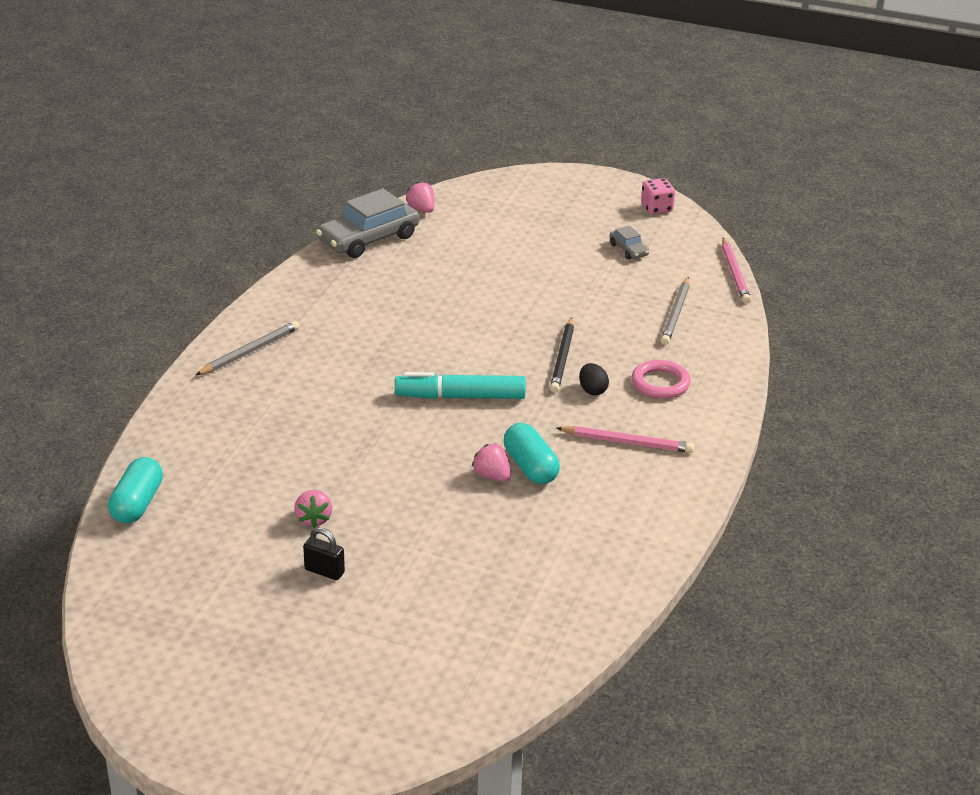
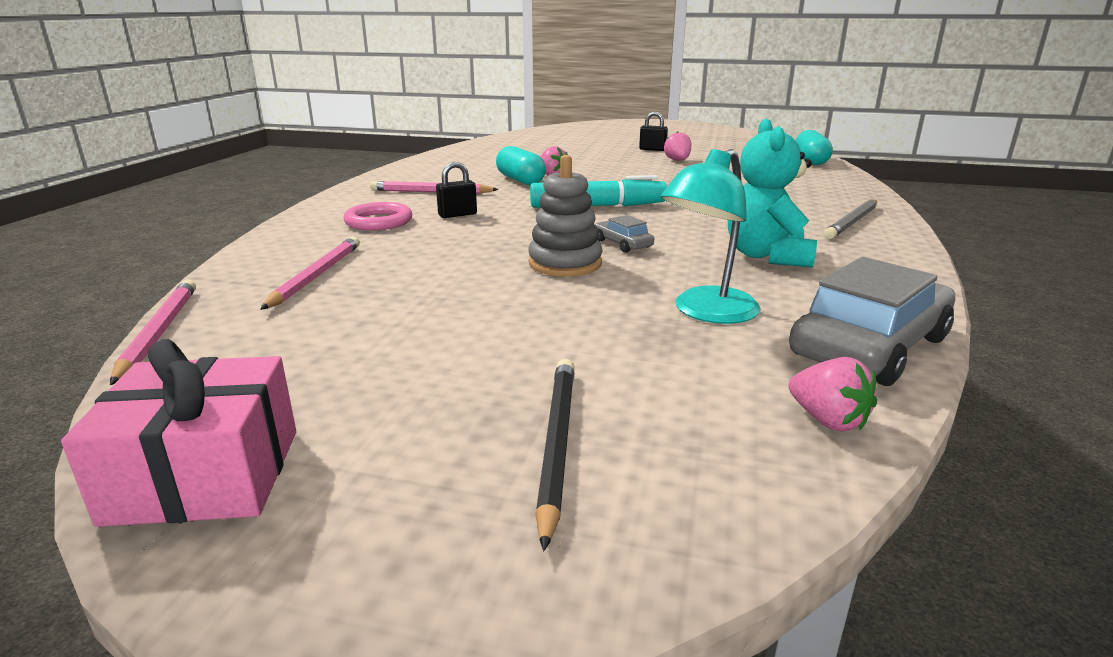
camera: 175 degrees right, 10 degrees down
black pencil [550,318,574,393] -> black pencil moved to [535,359,575,551]
black egg [579,363,609,396] -> black padlock [436,162,477,218]
grey car [610,226,649,259] -> grey car moved to [595,215,654,253]
pink dice [641,178,675,214] -> pink gift [61,339,296,527]
grey pencil [660,277,689,345] -> pink pencil [260,236,360,310]
none -> grey stacking toy [528,155,603,277]
none -> turquoise lamp [661,149,761,324]
none -> turquoise teddy bear [728,118,817,267]

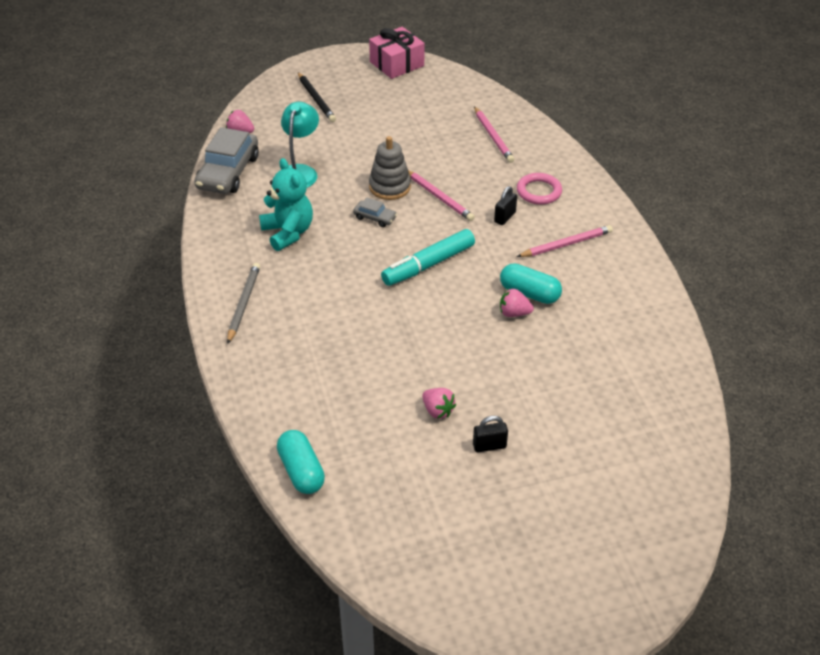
camera: 150 degrees right, 20 degrees up
pink pencil [110,280,196,385] -> pink pencil moved to [408,170,475,221]

